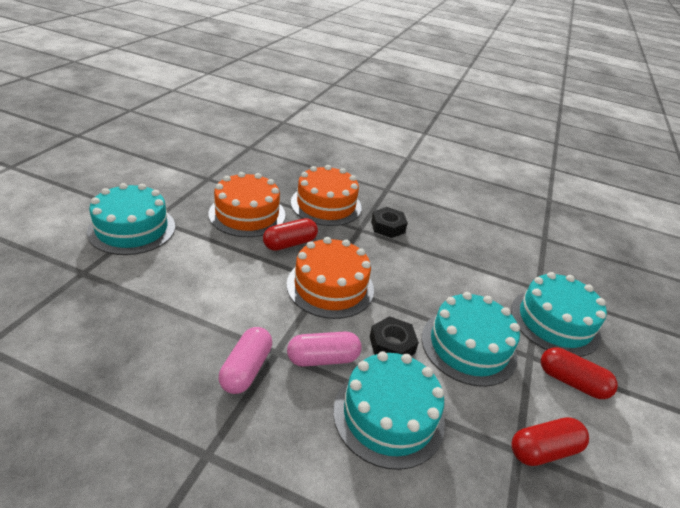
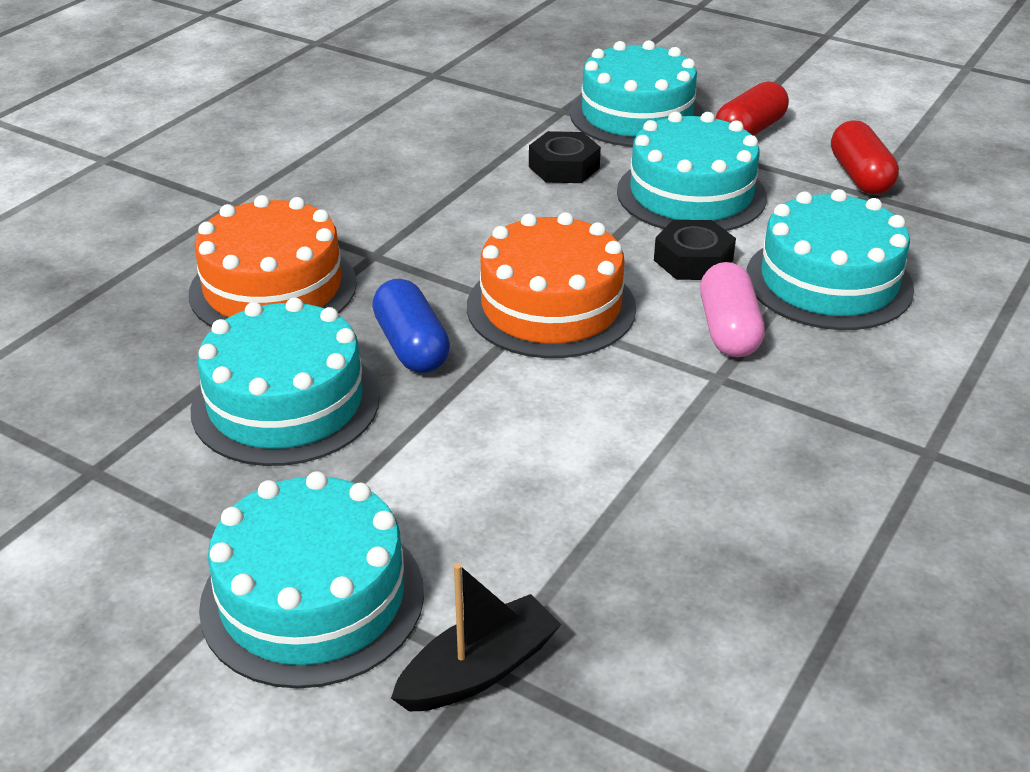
camera: 75 degrees left, 0 degrees up
orange cake [208,172,285,237] -> turquoise cake [191,297,380,466]
pink capsule [219,327,272,394] -> none
red capsule [263,218,318,251] -> blue capsule [372,279,450,373]
black nut [371,207,408,238] -> black nut moved to [529,131,601,183]
none -> black boat [391,563,562,712]

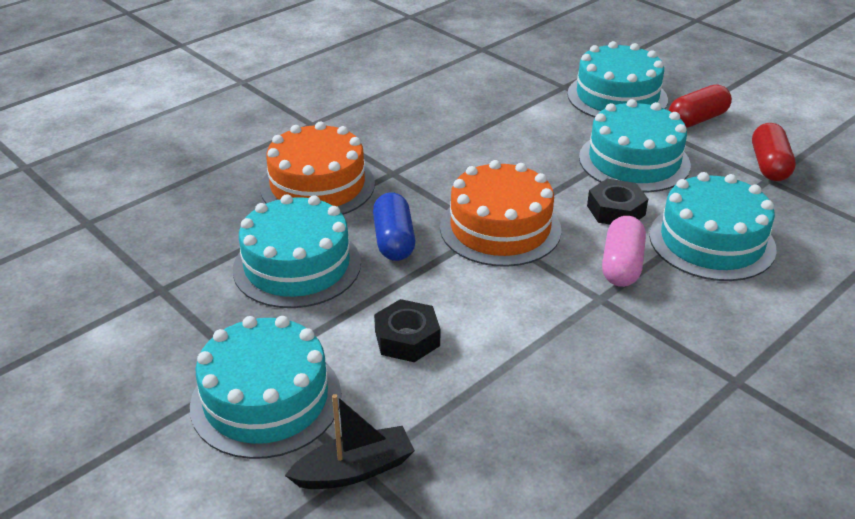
camera: 15 degrees right, 0 degrees up
black nut [529,131,601,183] -> black nut moved to [374,299,440,362]

